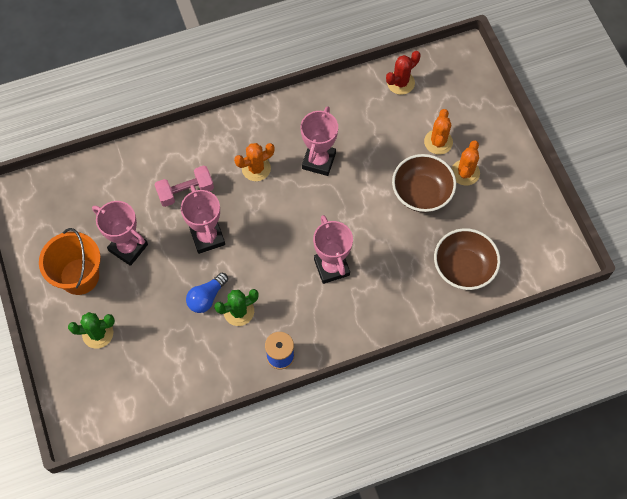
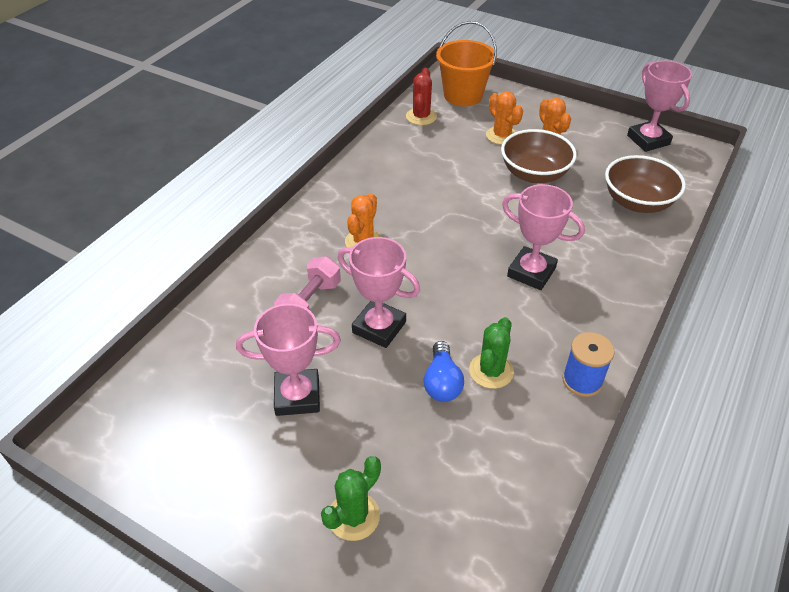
camera: 40 degrees left, 20 degrees down
orange bucket [39,228,101,295] -> orange bucket moved to [436,21,497,106]
pink trophy [300,106,338,176] -> pink trophy moved to [627,60,692,152]

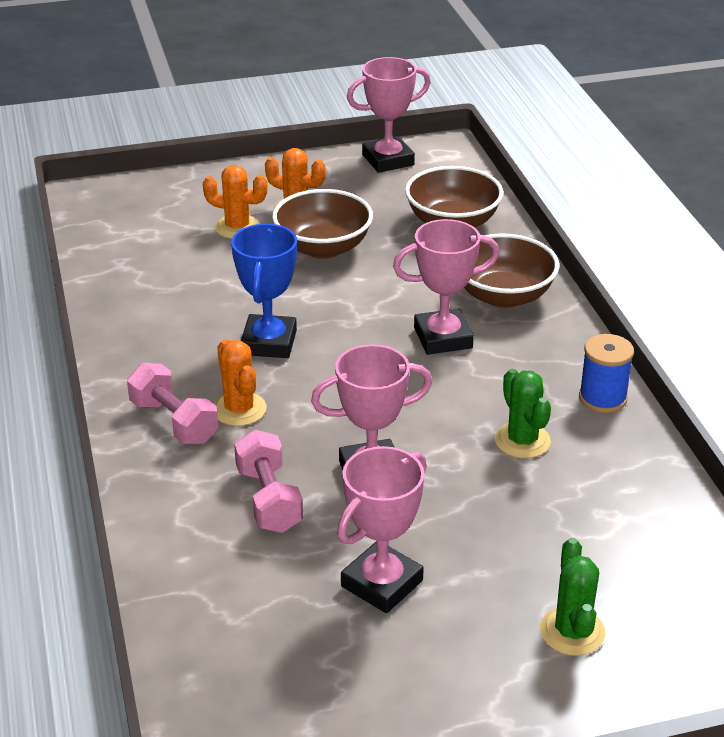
camera: 45 degrees left, 10 degrees down
red cactus [406,68,437,125] -> none
blue light bulb [424,341,464,402] -> none
orange bucket [436,21,497,106] -> none
pink trophy [627,60,692,152] -> pink trophy turned 45 degrees counterclockwise [347,57,431,173]
none -> pink dumbbell [127,363,218,444]
none -> blue trophy [231,224,297,358]
none -> brown bowl [464,233,559,308]

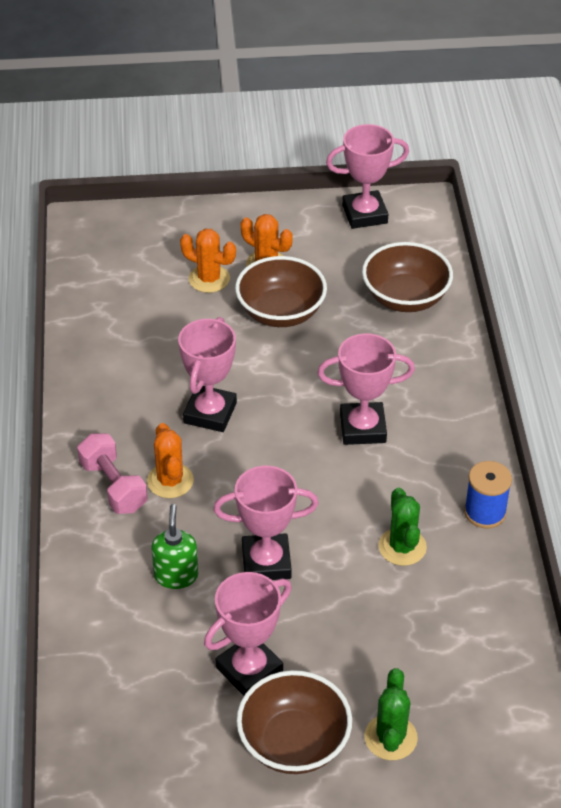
camera: 10 degrees right, 10 degrees up
blue trophy [231,224,297,358] -> pink trophy [178,317,237,432]
pink dumbbell [234,430,303,533] -> green soap dispenser [151,504,198,589]
brown bowl [464,233,559,308] -> brown bowl moved to [236,670,352,774]

